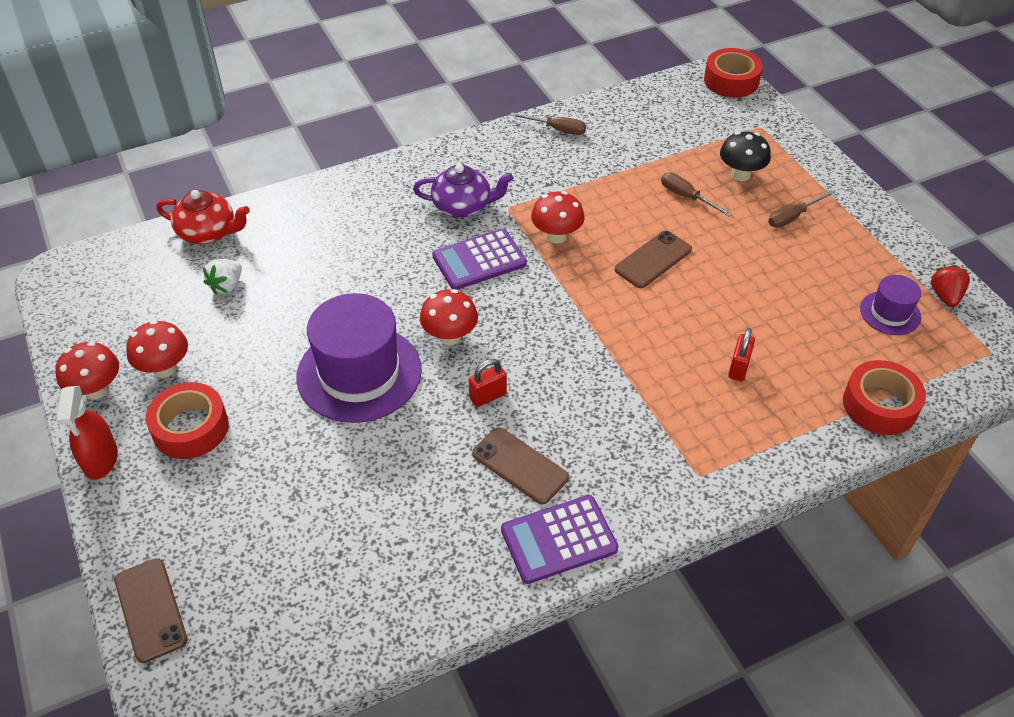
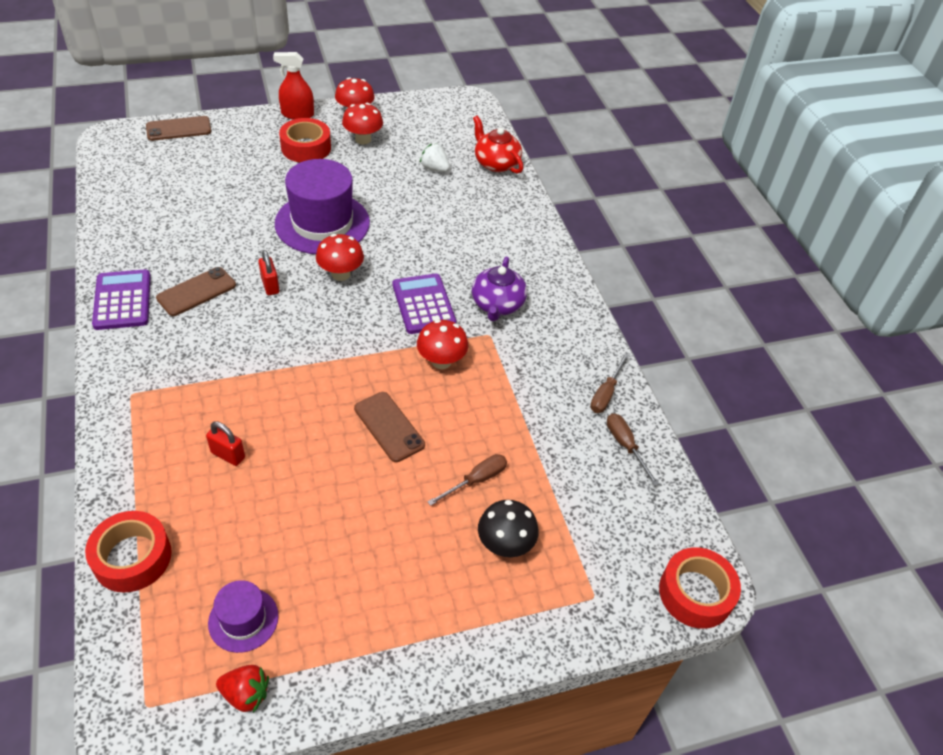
camera: 95 degrees right, 0 degrees up
red teapot [156,190,250,244] -> red teapot turned 120 degrees clockwise [473,116,523,174]
brown screwdriver [768,190,835,228] -> brown screwdriver moved to [607,413,659,486]

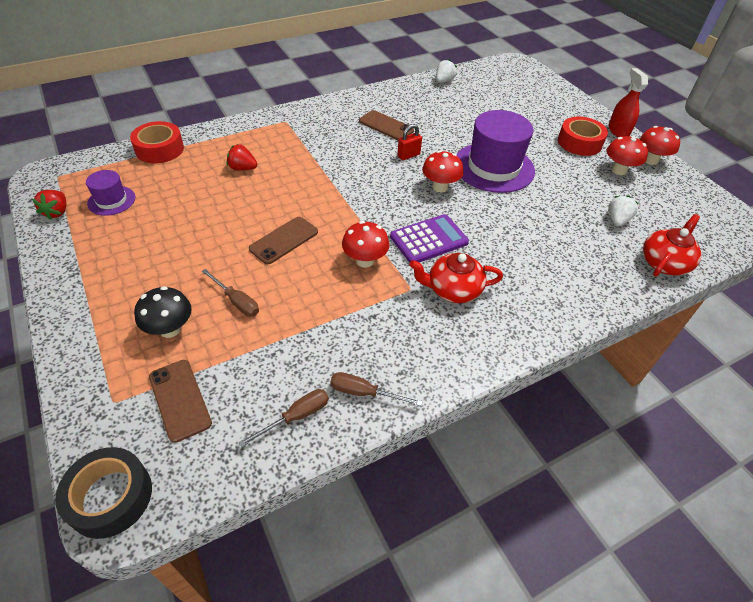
camera: 80 degrees right, 0 degrees up
purple calculator [92,269,151,330] -> none
brown phone [146,116,211,141] -> brown phone moved to [149,360,212,443]
red padlock [206,421,245,466] -> red strawberry [227,144,257,170]
purple teapot [472,257,527,321] -> red teapot [409,253,503,303]
red tape [659,547,741,629] -> black tape [55,447,152,539]
none -> white strawberry [436,59,457,83]

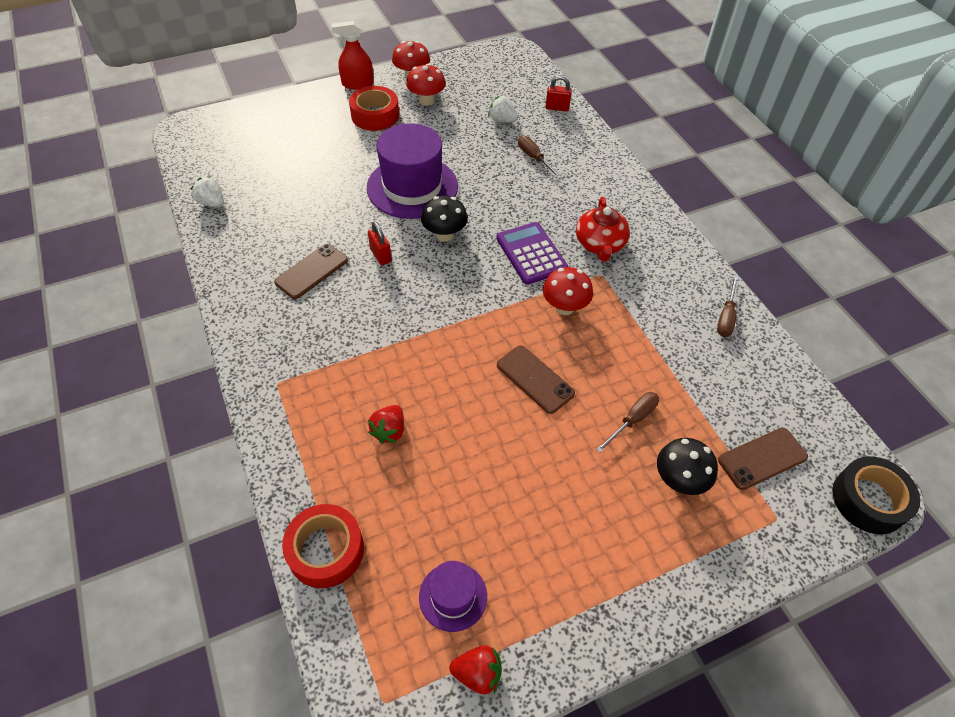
camera: 85 degrees left, 5 degrees up
brown screwdriver [239,389,329,447] -> brown screwdriver moved to [518,136,562,179]
red mushroom [422,150,464,192] -> black mushroom [421,196,468,242]
red teapot [643,214,701,277] -> red padlock [545,75,572,111]

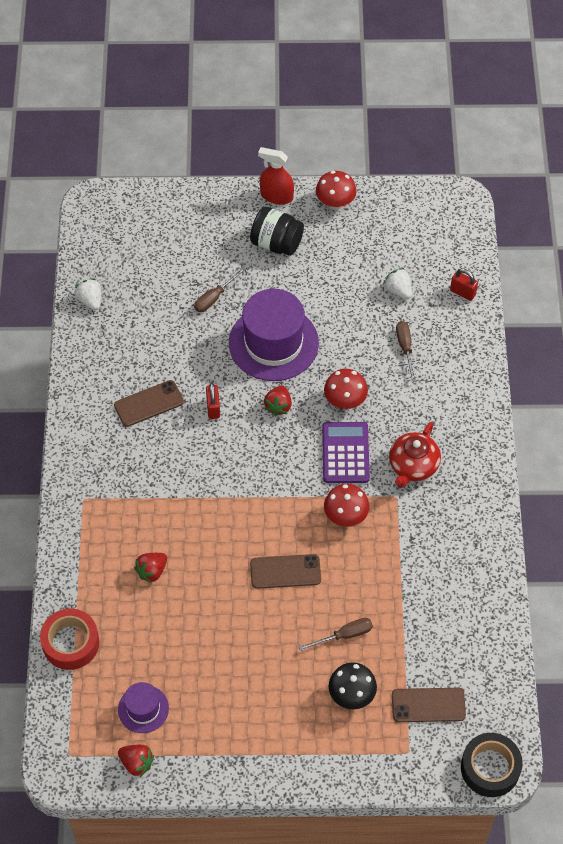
camera: 25 degrees right, 5 degrees up
red tape [349,86,399,131] -> black jar [250,207,304,256]
red mushroom [406,63,446,106] -> red mushroom moved to [324,369,368,409]
black mushroom [421,196,468,242] -> red strawberry [264,385,292,416]
brown phone [497,345,575,414] -> brown phone turned 75 degrees counterclockwise [250,554,321,589]
brown screwdriver [717,275,739,337] -> brown screwdriver moved to [194,267,246,312]

